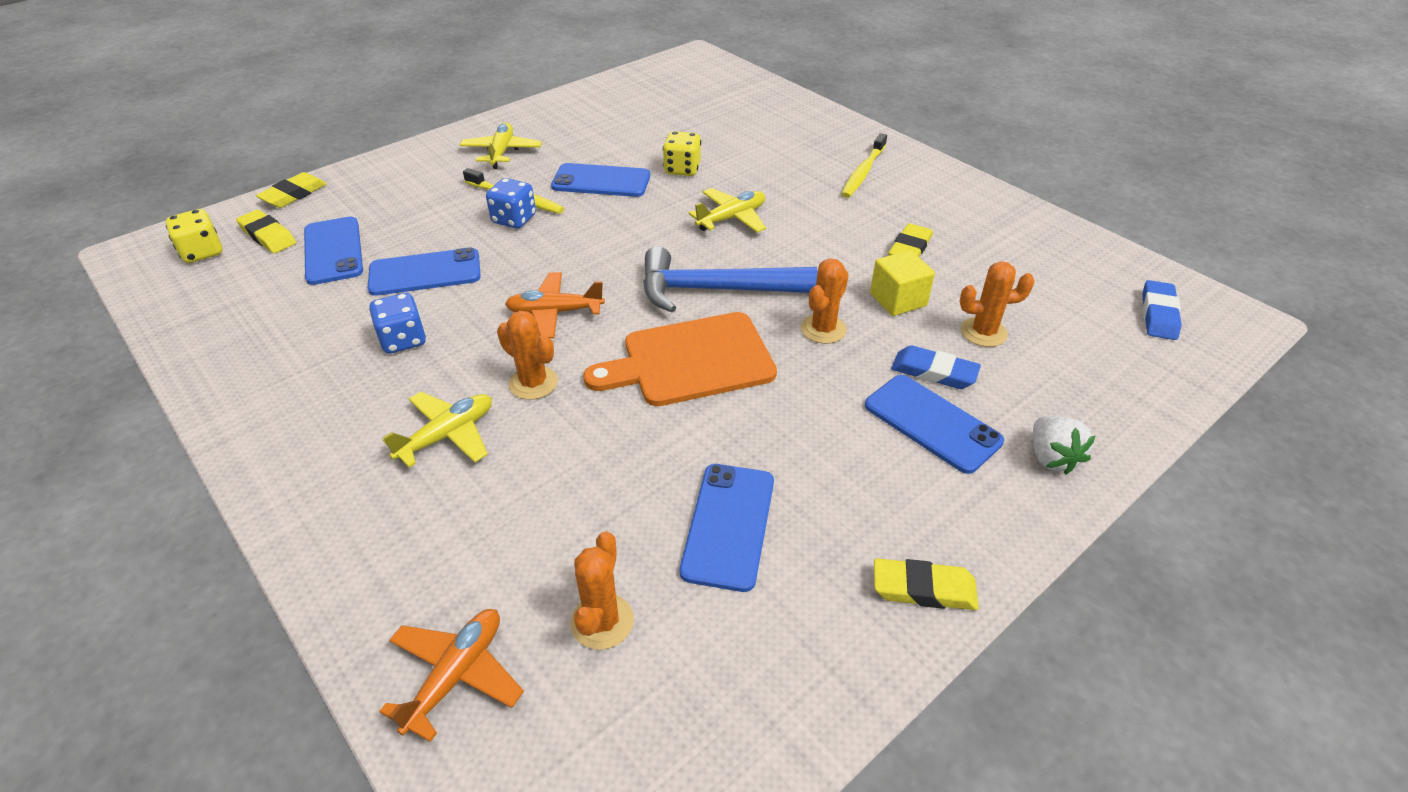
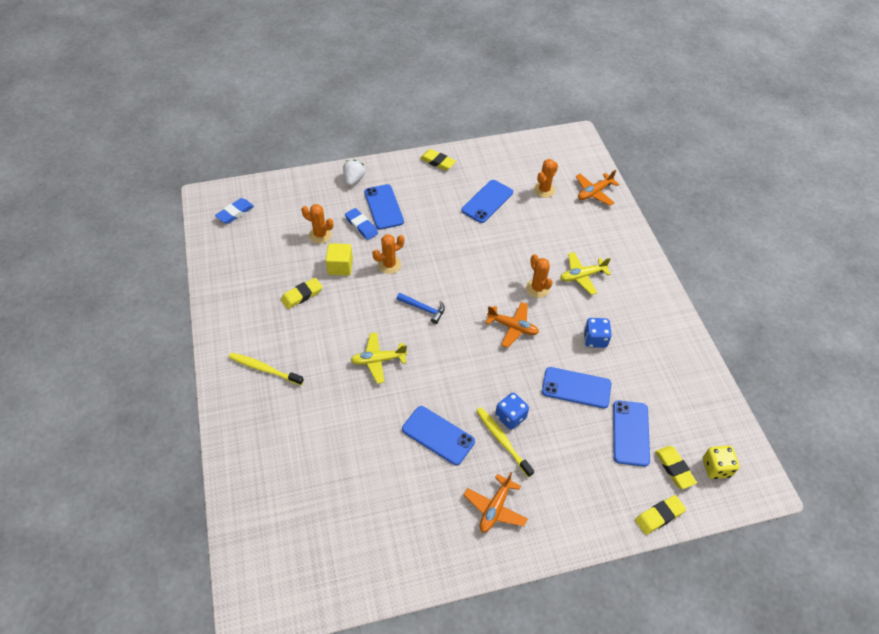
camera: 155 degrees left, 10 degrees up
yellow plane [460,123,542,169] -> orange plane [464,472,528,532]
orange cutting board [584,312,777,406] -> none
blue hammer [643,246,818,313] -> blue hammer [397,293,445,324], size x0.51
yellow dice [663,131,701,176] -> none
yellow toothbrush [841,133,887,198] -> yellow toothbrush turned 120 degrees counterclockwise [229,352,304,385]

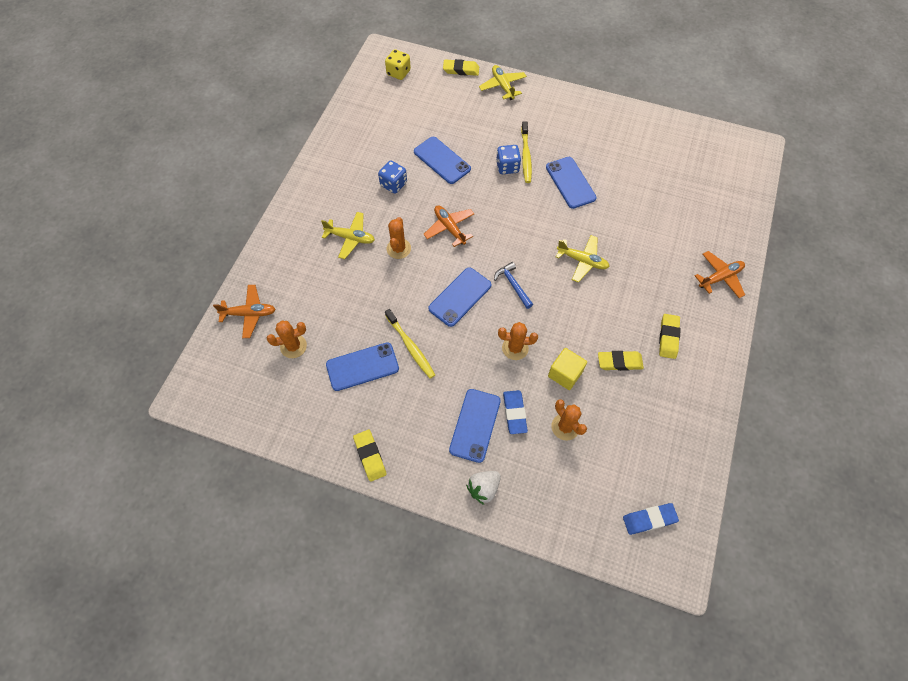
camera: 145 degrees left, 10 degrees up
yellow toothbrush [229,352,304,385] -> yellow toothbrush moved to [385,309,435,379]
orange plane [464,472,528,532] -> orange plane moved to [695,251,745,298]
blue phone [613,400,650,467] -> blue phone moved to [428,267,491,327]
yellow eraser [655,446,697,489] -> yellow eraser moved to [659,314,681,359]
none -> yellow plane [479,65,527,100]

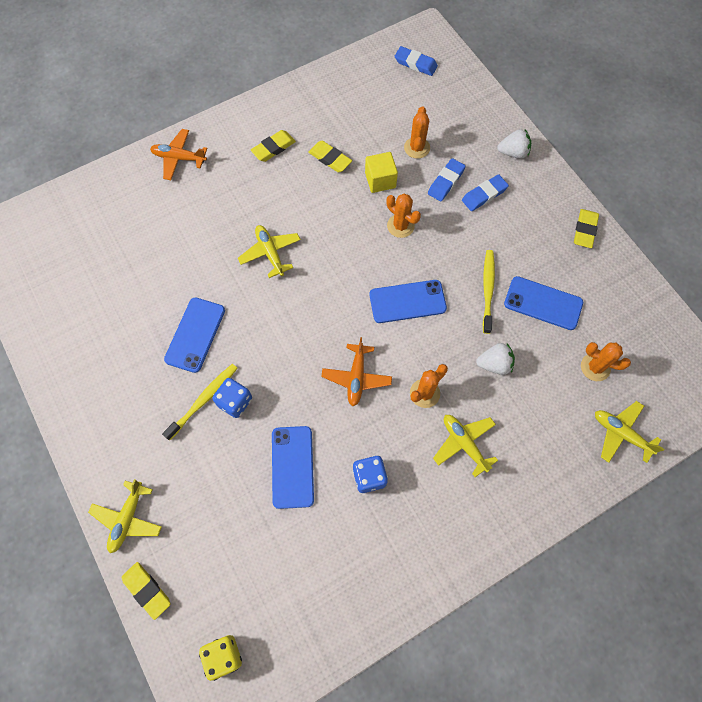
camera: 140 degrees left, 5 degrees up
orange plane [213,285,276,338] -> yellow plane [595,401,664,463]
blue phone [449,389,501,463] -> blue eraser [462,175,509,211]
blue hammer [494,262,533,309] -> none
none -> white strawberry [476,343,515,375]

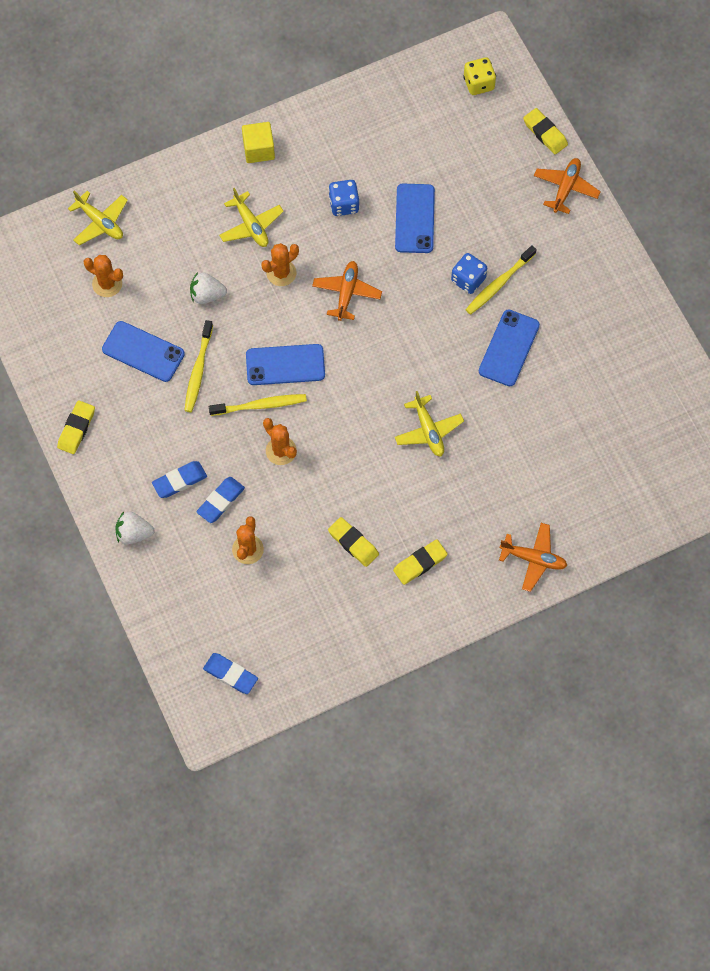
camera: 175 degrees left, 0 degrees up
yellow plane [88,479,162,553] -> orange plane [534,158,601,214]
yellow cube [365,152,398,193] -> yellow cube moved to [242,122,275,163]
none -> yellow toothbrush [209,394,307,416]

